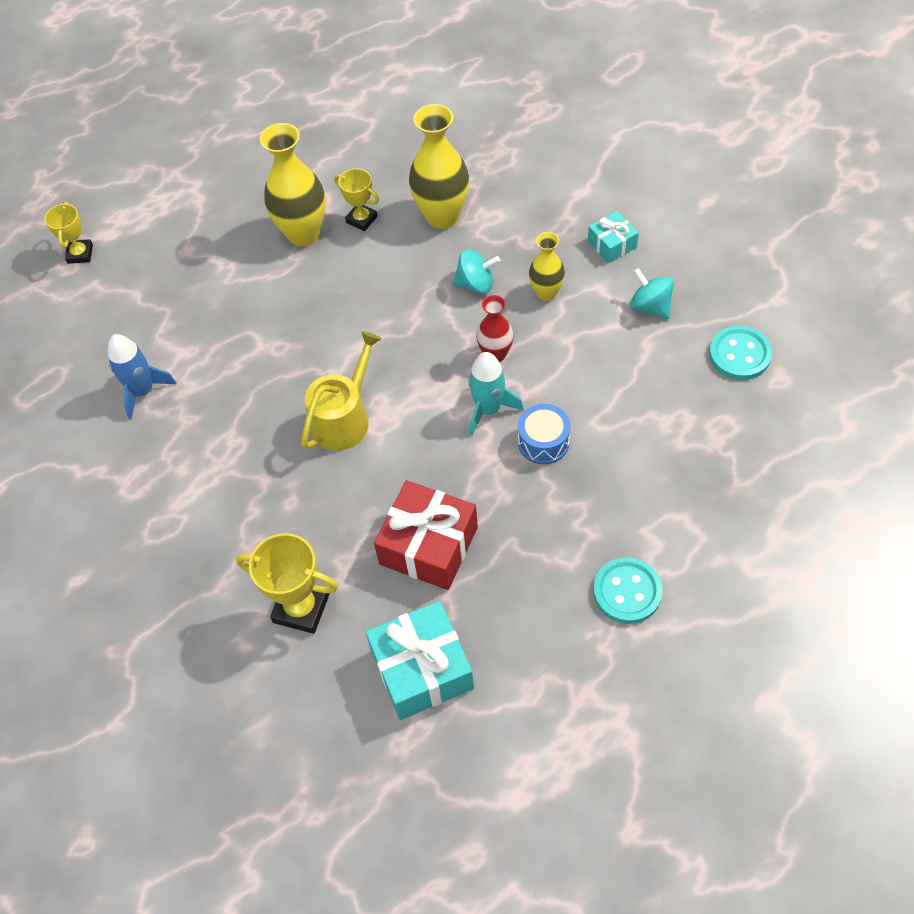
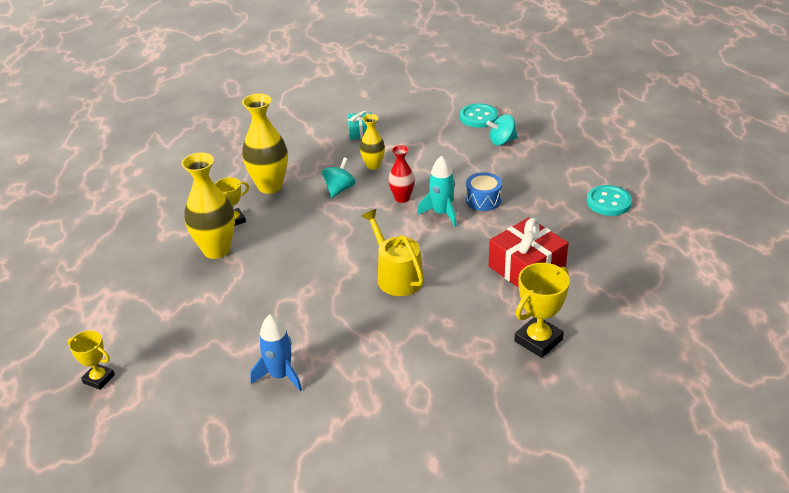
camera: 65 degrees left, 20 degrees down
turquoise gift [365,601,474,720] -> none
turquoise spinning top [630,268,674,319] -> turquoise spinning top moved to [486,114,518,146]

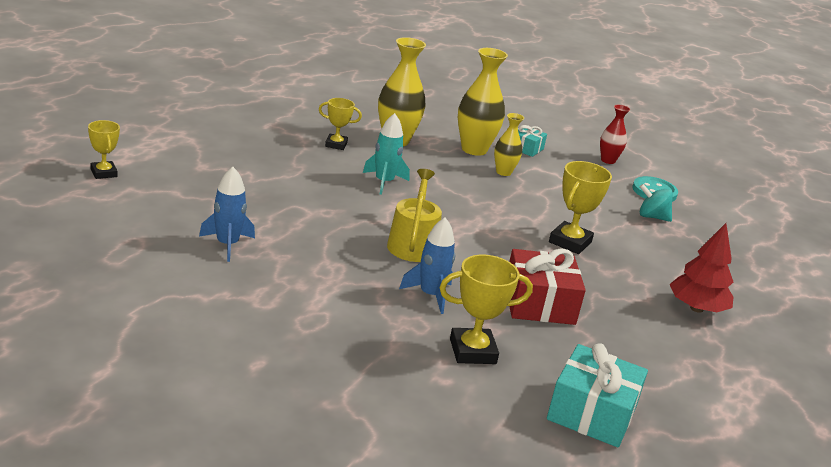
camera: 30 degrees right, 10 degrees down
yellow vase [181,153,235,259] -> yellow vase moved to [458,48,508,156]
turquoise spinning top [322,157,356,198] -> none
red vase [388,145,415,203] -> red vase moved to [600,105,630,164]
turquoise rocket [417,155,457,227] -> turquoise rocket moved to [363,113,410,195]
blue drum [466,172,502,211] -> yellow trophy [549,161,612,254]
turquoise button [587,185,632,216] -> red tree [670,223,734,313]
none -> blue rocket [399,217,455,314]
none -> turquoise gift [547,343,648,447]

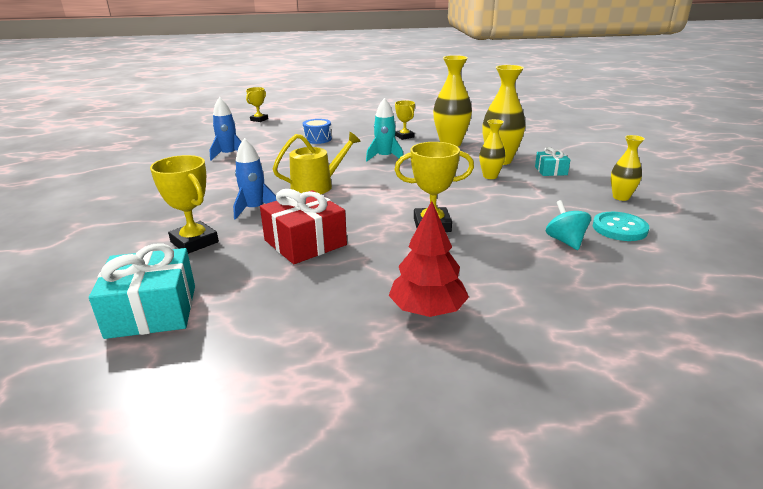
camera: 60 degrees right, 0 degrees up
red vase [600,105,630,164] -> yellow vase [611,135,645,201]
none -> blue drum [303,119,332,144]

